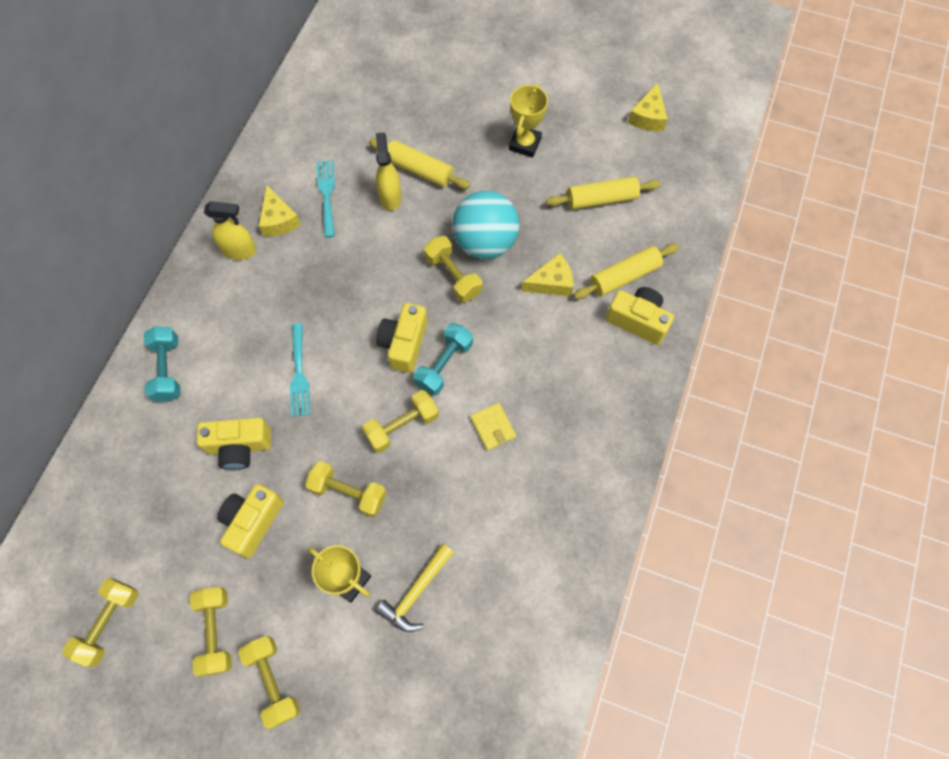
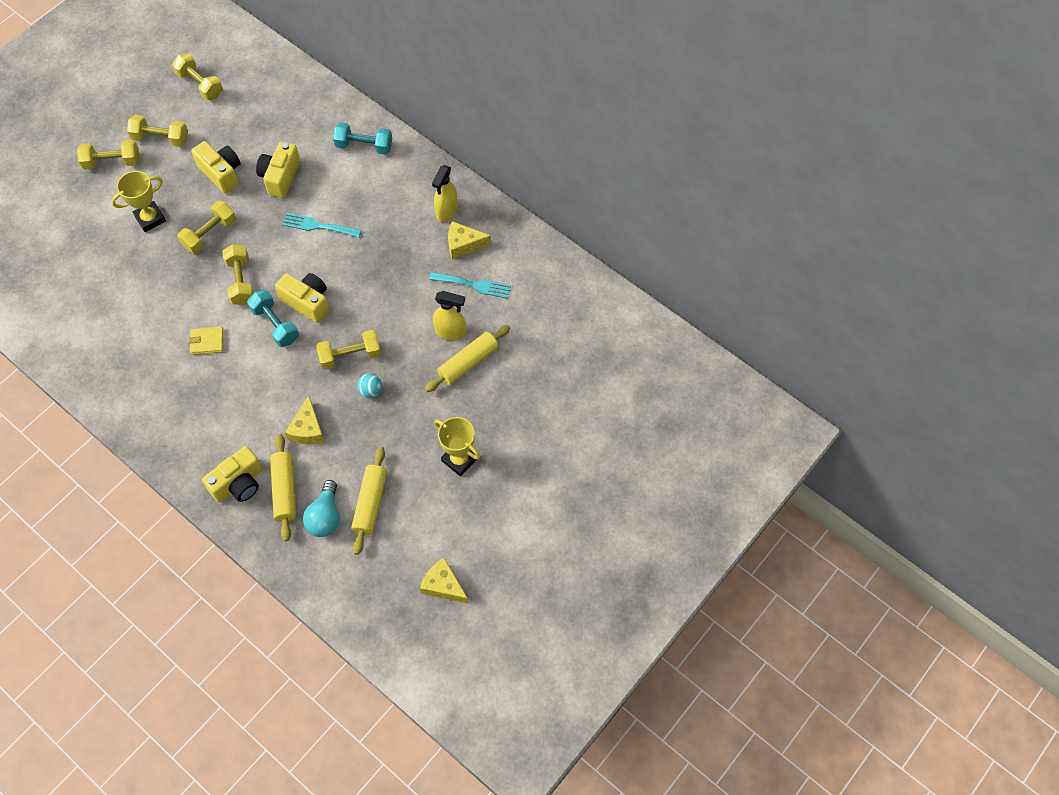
camera: 110 degrees right, 5 degrees down
yellow hammer [375,544,454,632] -> none
turquoise ball [452,191,520,259] -> turquoise ball [357,373,382,398], size x0.41
none -> turquoise light bulb [303,480,340,537]

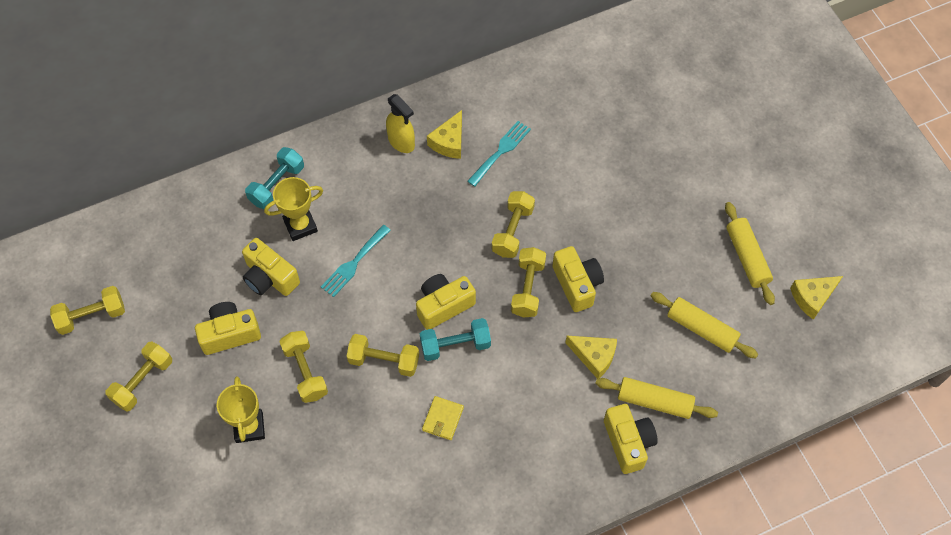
camera: 65 degrees left, 0 degrees up
yellow dumbbell [77,140,140,170] -> yellow dumbbell moved to [492,191,535,258]
turquoise light bulb [303,480,340,537] -> none
turquoise ball [357,373,382,398] -> yellow camera [552,246,604,312]
yellow rolling pin [425,325,510,392] -> yellow rolling pin moved to [725,202,775,305]
yellow spray bottle [433,291,466,340] -> none
yellow trophy [434,417,480,477] -> yellow trophy moved to [264,177,323,241]

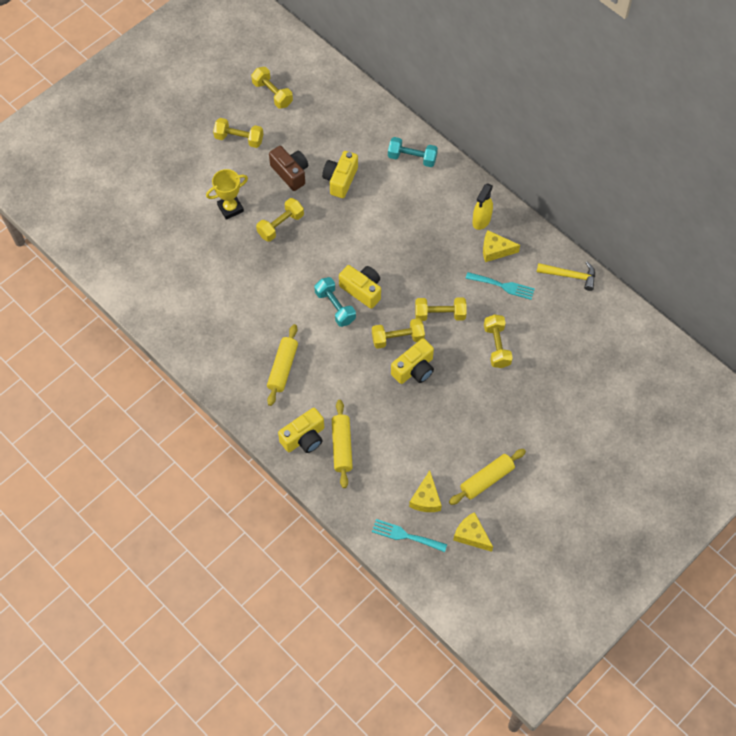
camera: 70 degrees right, 0 degrees up
yellow camera [195,302,261,355] -> brown camera [269,146,308,191]
yellow trophy [264,177,323,241] -> none
turquoise fork [321,225,391,297] -> turquoise fork moved to [372,519,447,552]
yellow dumbbell [347,334,419,377] -> yellow dumbbell moved to [484,314,513,368]
yellow wallet [422,396,464,440] -> none
yellow cheese [565,336,617,379] -> yellow cheese moved to [409,470,442,512]
yellow rolling pin [651,292,758,358] -> yellow rolling pin moved to [267,324,298,406]
none -> yellow hammer [537,262,595,291]

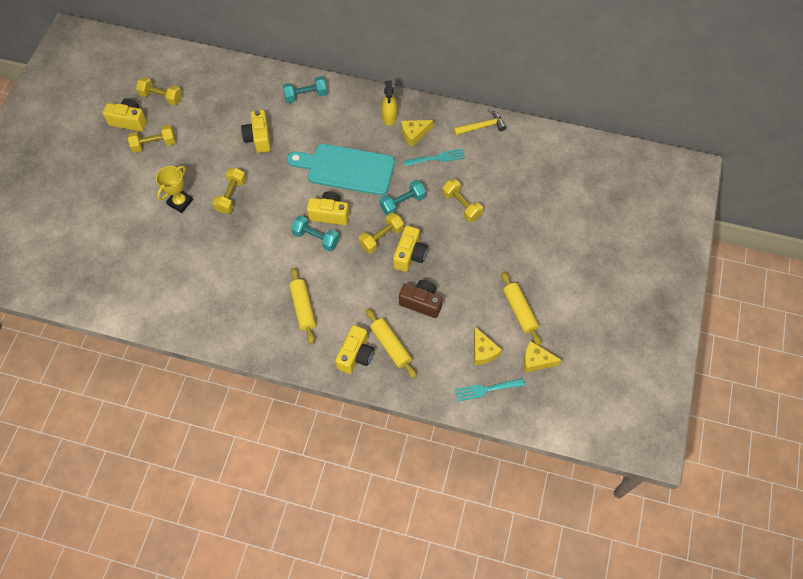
camera: 30 degrees left, 0 degrees up
brown camera [269,146,308,191] -> brown camera moved to [399,280,443,318]
yellow dumbbell [415,297,467,321] -> turquoise dumbbell [380,180,426,215]
yellow rolling pin [449,449,526,505] -> yellow rolling pin turned 45 degrees counterclockwise [501,272,541,346]
none -> yellow camera [103,98,147,131]
none -> turquoise cutting board [287,144,395,195]

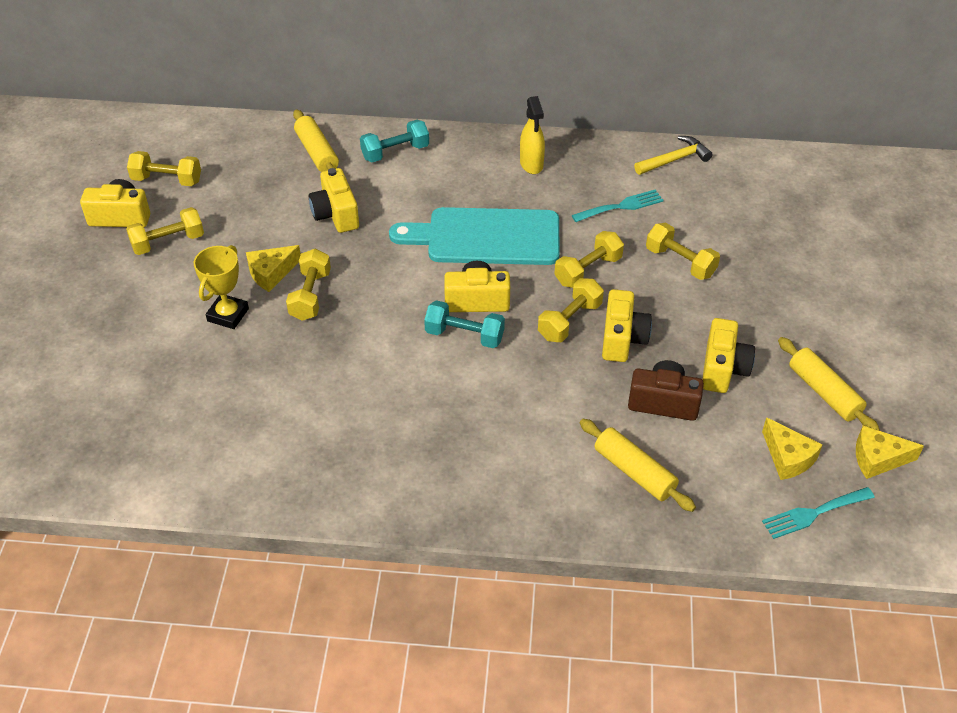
camera: 10 degrees left, 15 degrees down
yellow rolling pin [289,267,316,344] -> yellow rolling pin moved to [293,109,339,172]
yellow camera [335,325,374,374] -> yellow camera moved to [702,318,755,393]
turquoise dumbbell [380,180,426,215] -> yellow dumbbell [554,231,624,288]
yellow cheese [401,120,433,147] -> yellow cheese moved to [246,245,301,292]

